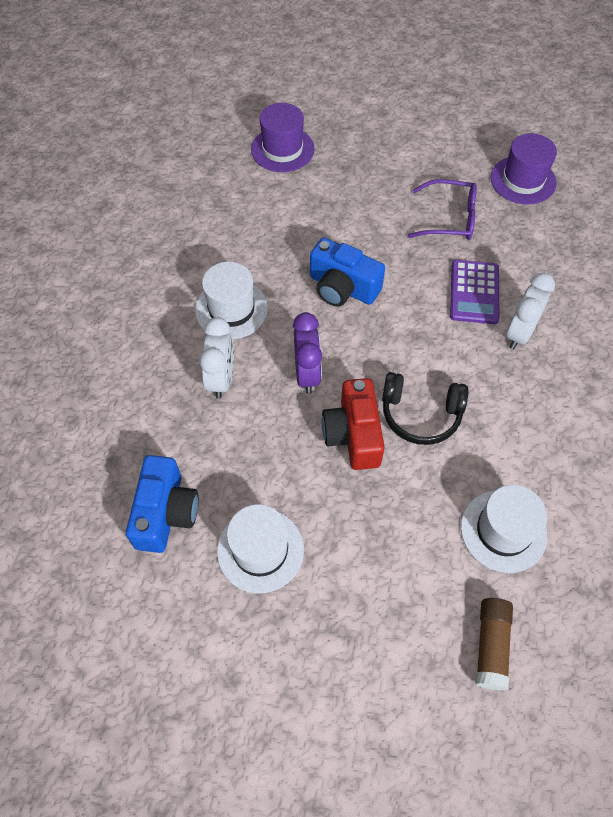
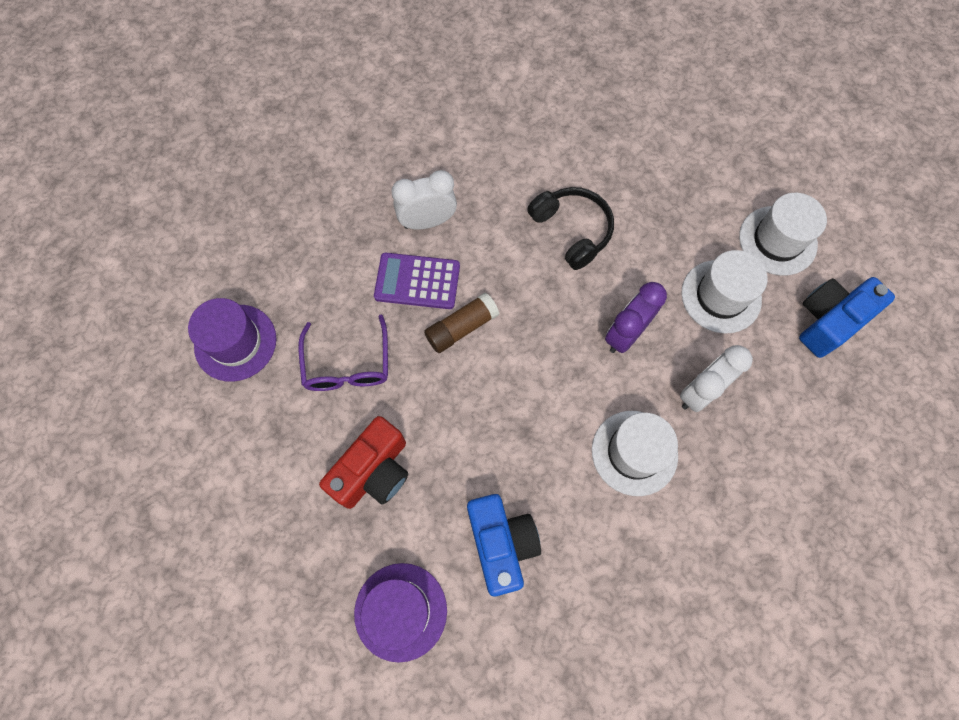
camera: 135 degrees left, 10 degrees up
blue camera [310,238,385,307] -> blue camera moved to [467,494,541,596]
red camera [322,378,385,470] -> red camera moved to [319,416,408,509]
purple glasses [408,179,477,240] -> purple glasses turned 150 degrees counterclockwise [299,314,388,391]
purple calculator [450,260,499,324] -> purple calculator turned 135 degrees counterclockwise [374,253,460,309]
white hat [461,485,547,573] -> white hat moved to [681,250,768,334]
brown glue stick [476,598,513,691] -> brown glue stick moved to [424,293,499,353]

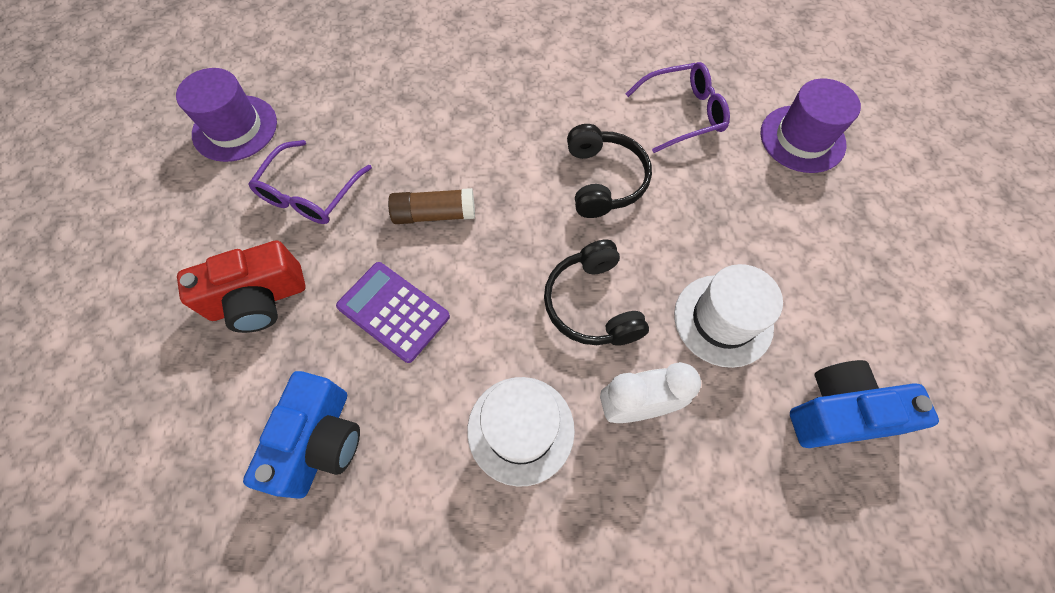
camera: 30 degrees right, 5 degrees down
purple hat [354,563,447,663] -> purple hat moved to [760,78,861,173]
purple calculator [374,253,460,309] -> purple calculator moved to [336,262,450,363]
white clock [392,170,457,229] -> none
purple clock [605,282,667,353] -> black headphones [544,239,649,345]
white hat [739,193,827,276] -> none
none -> purple glasses [626,62,730,153]

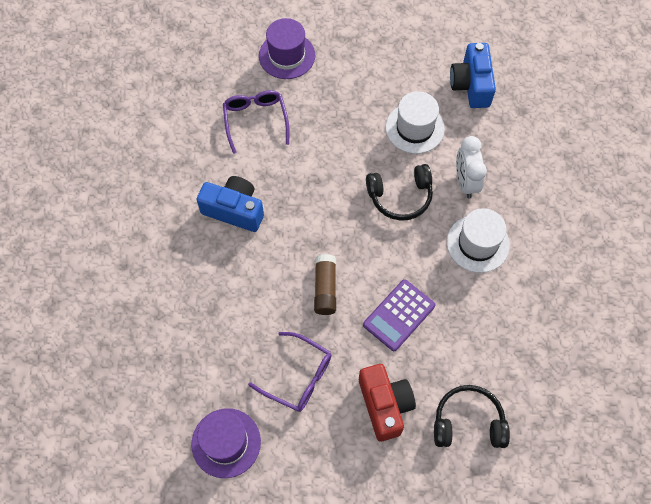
camera: 85 degrees left, 0 degrees up
blue camera [243,371,360,498] -> blue camera moved to [197,176,264,232]
black headphones [567,124,652,218] -> black headphones moved to [434,385,510,448]

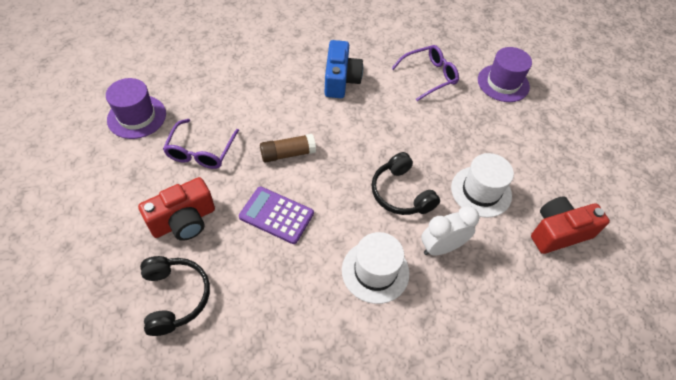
camera: 70 degrees right, 10 degrees down
blue camera [450,43,496,108] -> red camera [531,197,610,254]

